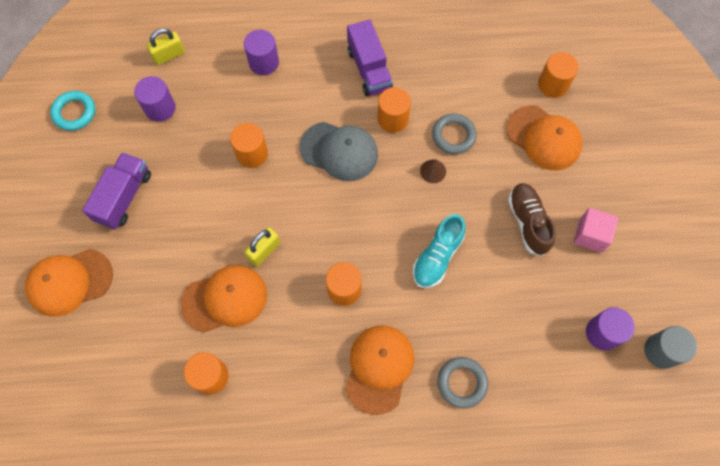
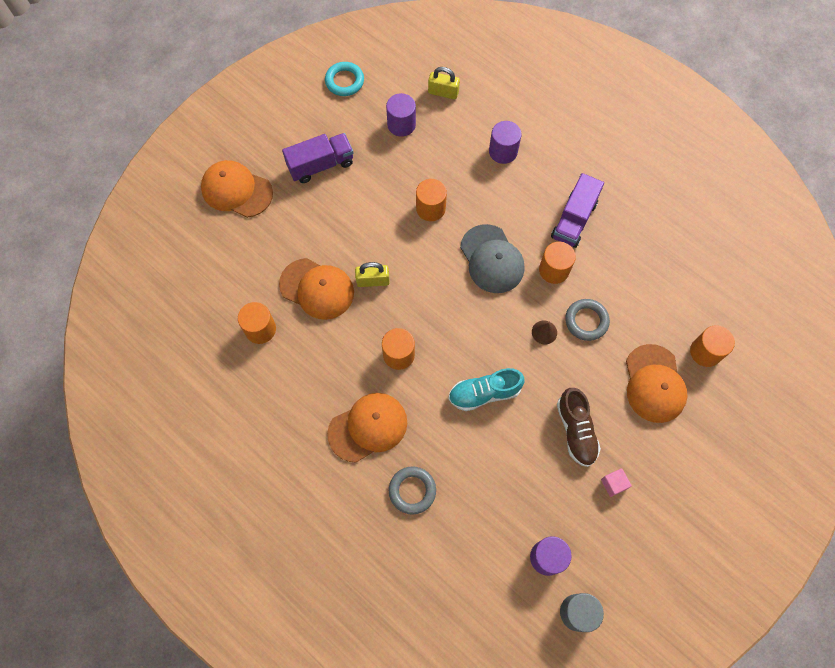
camera: 45 degrees right, 0 degrees up
brown shoe [508,183,555,256] -> brown shoe turned 135 degrees clockwise [557,388,601,467]
pink cube [573,208,618,253] -> pink cube [601,468,632,497], size x0.66

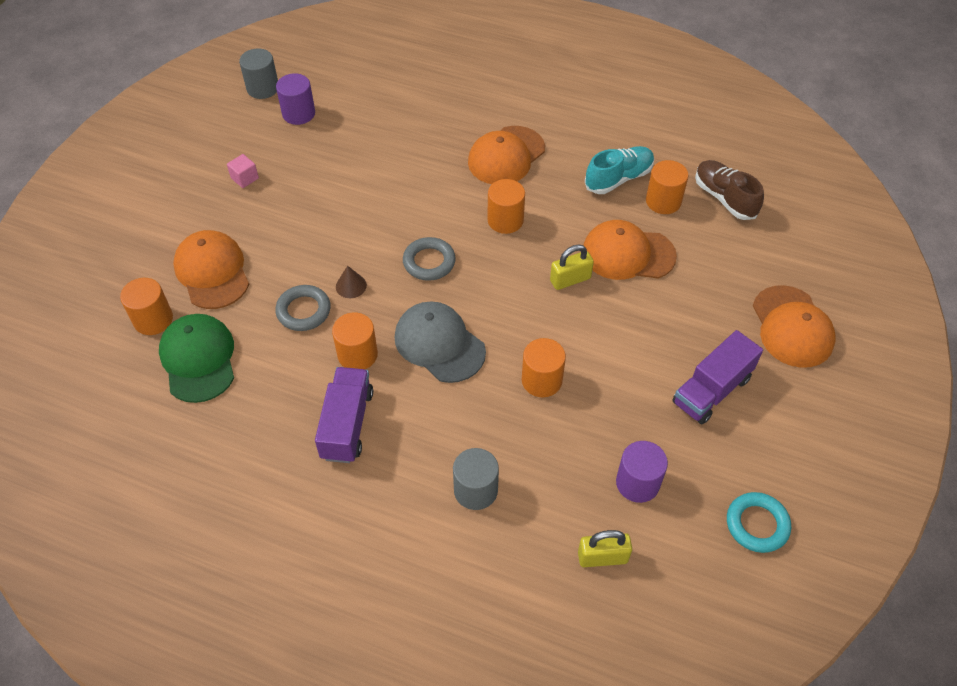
camera: 160 degrees right, 15 degrees down
orange cap [201,160,273,218] -> orange cap turned 75 degrees clockwise [753,285,835,368]
grey ring [389,466,436,515] -> grey ring moved to [403,237,456,281]
turquoise shoe [448,368,525,411] -> turquoise shoe moved to [585,146,654,194]
purple cylinder [489,121,521,164] -> grey cylinder [453,448,499,510]
brown shoe [557,388,601,467] -> brown shoe moved to [695,160,764,220]
none -> green cap [159,314,234,403]

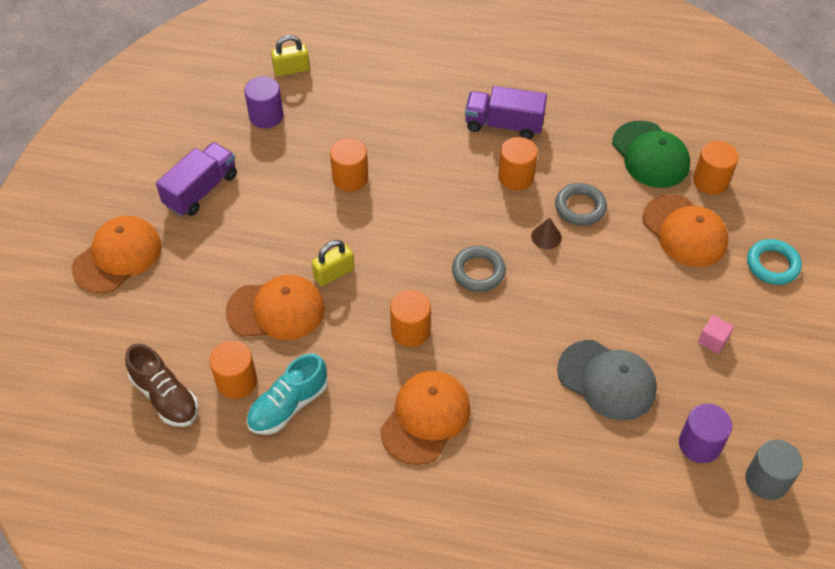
camera: 170 degrees right, 0 degrees up
purple truck [315,367,373,463] -> purple truck turned 105 degrees clockwise [465,86,547,139]
grey cap [395,301,486,383] -> grey cap moved to [557,340,657,420]
grey cylinder [453,448,499,510] -> none
turquoise ring [727,492,791,553] -> turquoise ring moved to [747,239,802,285]
orange cap [753,285,835,368] -> orange cap turned 60 degrees clockwise [72,216,162,293]

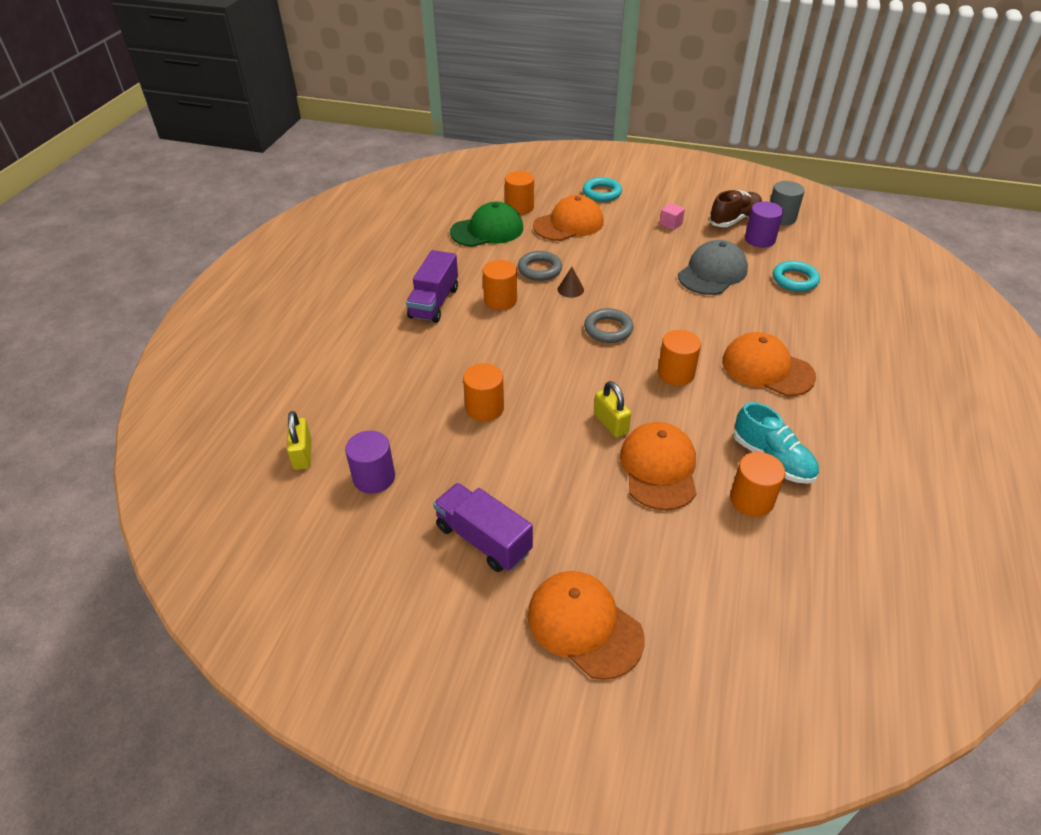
camera: 85 degrees left, 10 degrees down
brown shoe [125,344,198,427] -> brown shoe moved to [709,190,762,227]
none -> turquoise ring [773,261,820,292]

